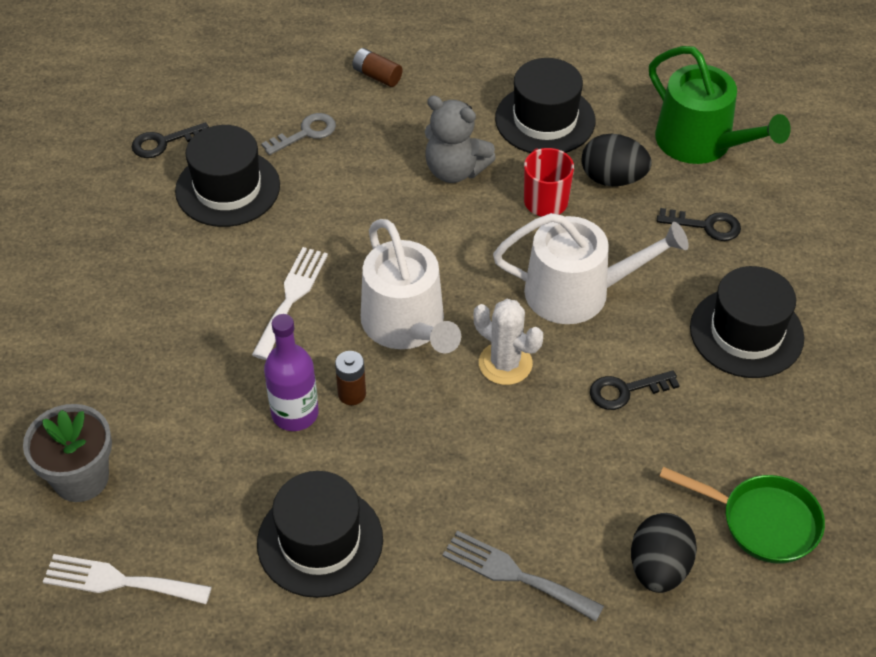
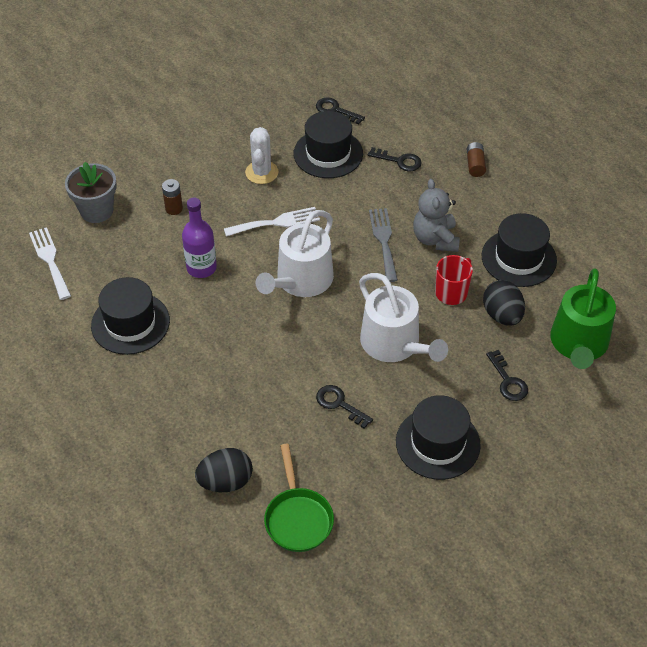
camera: 55 degrees right, 0 degrees up
grey key [261,113,336,155] -> black key [368,147,421,171]
brown battery [335,351,366,405] -> brown battery moved to [162,179,183,215]
grey fork [442,530,604,622] -> grey fork moved to [369,208,398,282]
white cactus [474,299,543,385] -> white cactus moved to [245,127,279,184]

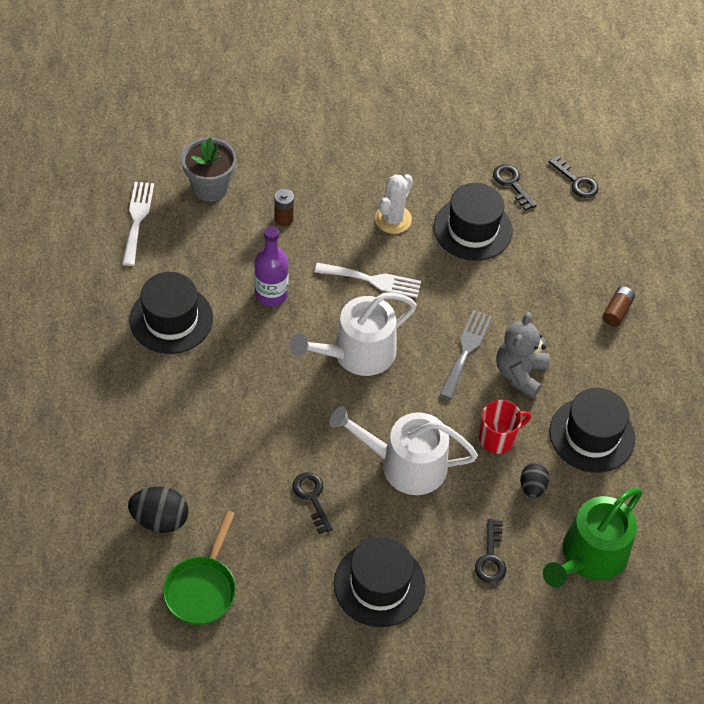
camera: 25 degrees right, 5 degrees up
white watering can [359,273,448,362] -> white watering can turned 105 degrees clockwise [330,406,478,495]
black key [368,147,421,171] -> black key moved to [548,155,598,198]
black egg [483,280,525,326] -> black egg [520,463,549,498], size x0.65

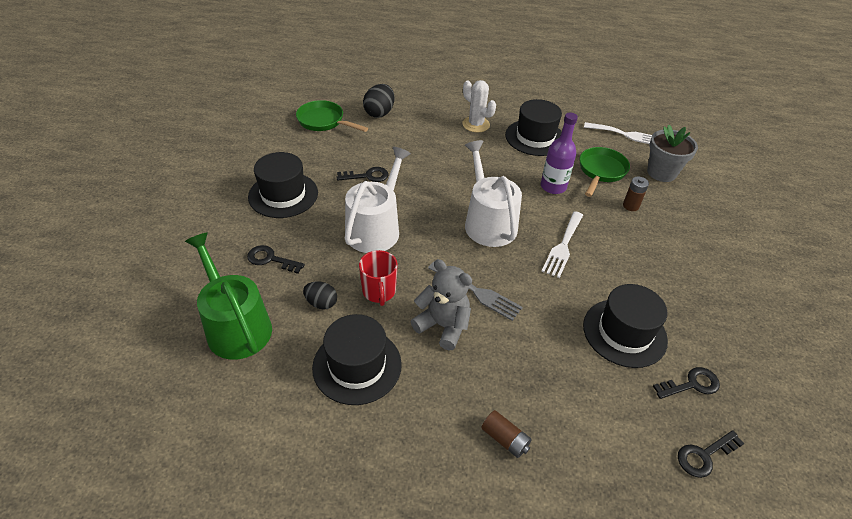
camera: 105 degrees right, 10 degrees down
white cactus [375,174,413,234] -> white cactus moved to [462,80,496,132]
none -> green pan [580,147,630,197]

